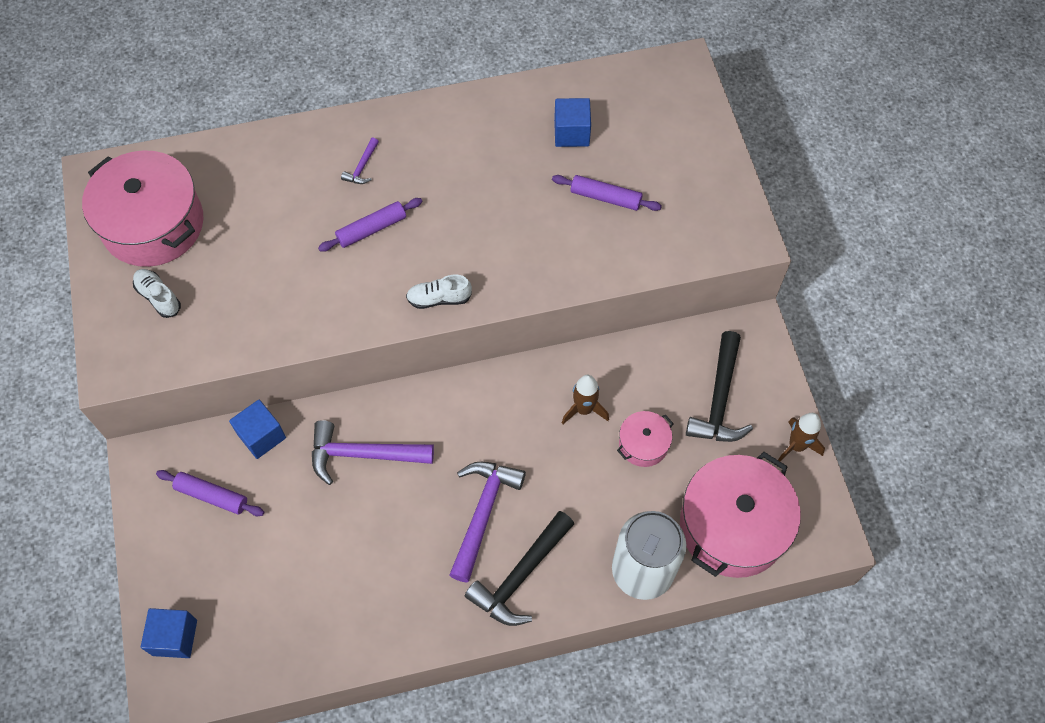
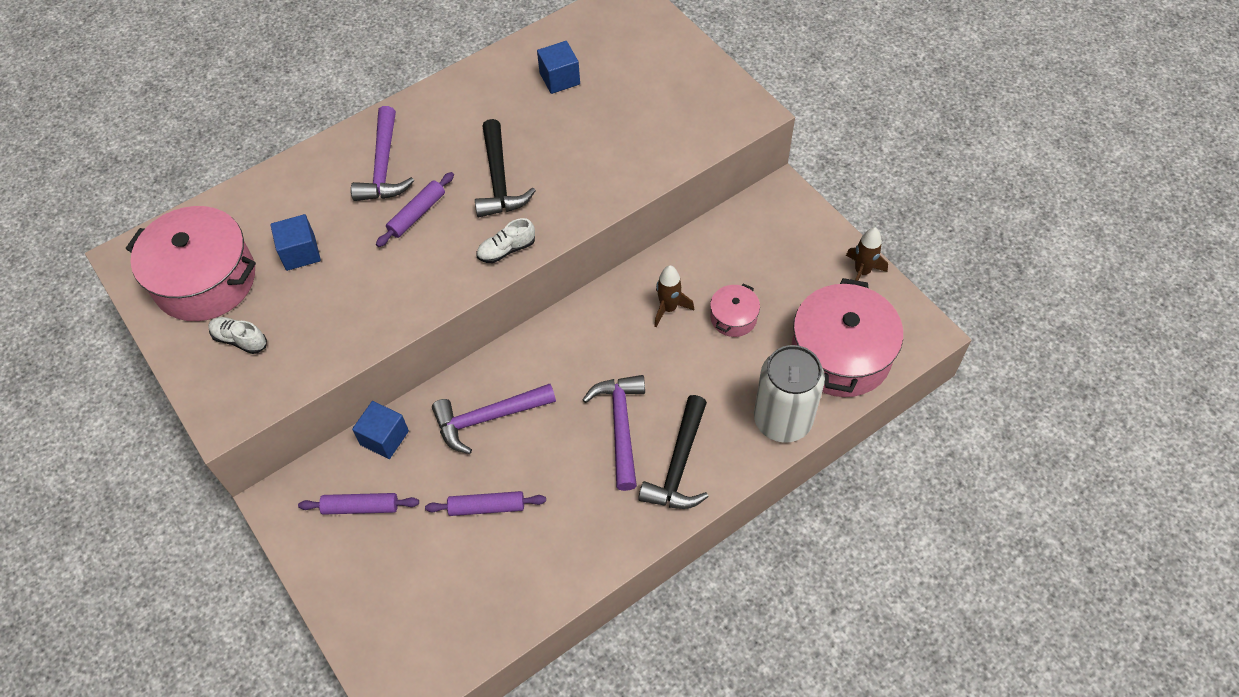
camera: 20 degrees left, 5 degrees down
blue cube [141,608,197,658] -> blue cube moved to [270,214,321,271]
purple hammer [341,138,379,184] -> purple hammer [351,106,414,201], size x2.10
purple rolling pin [552,175,662,211] -> purple rolling pin moved to [425,491,546,516]
black hammer [686,331,753,442] -> black hammer moved to [475,119,536,217]

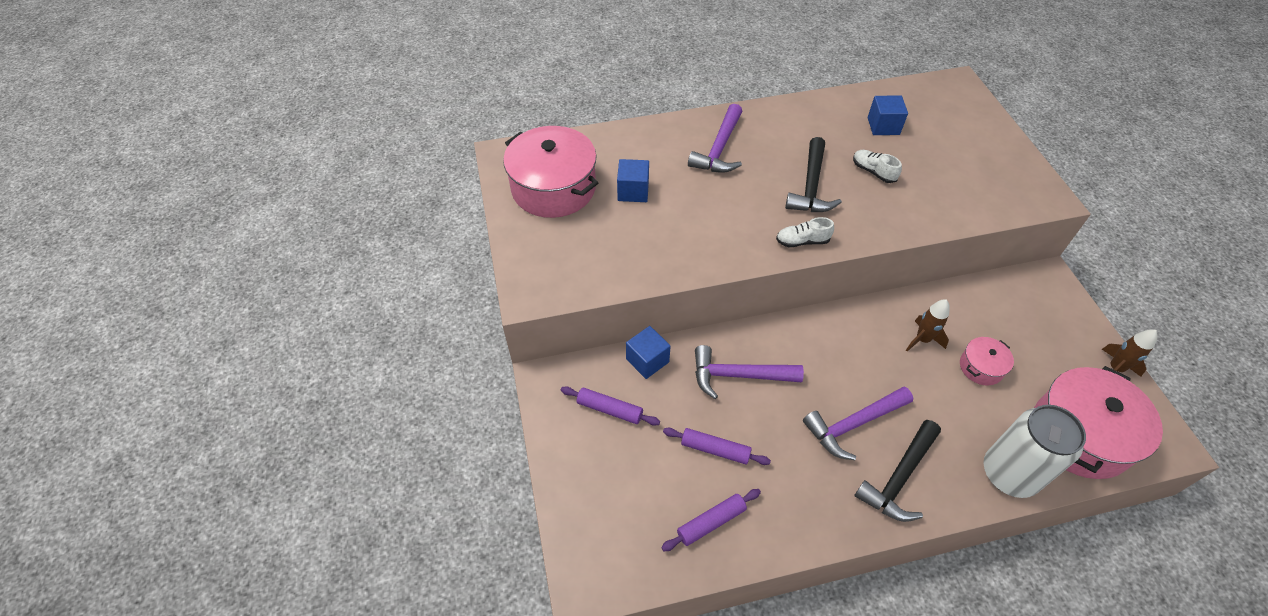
camera: 20 degrees right, 5 degrees down
white shoe [208,317,267,354] -> white shoe moved to [853,150,902,183]
purple rolling pin [376,172,454,247] -> purple rolling pin moved to [661,489,761,551]
purple hammer [582,375,645,491] -> purple hammer turned 135 degrees counterclockwise [803,387,913,460]

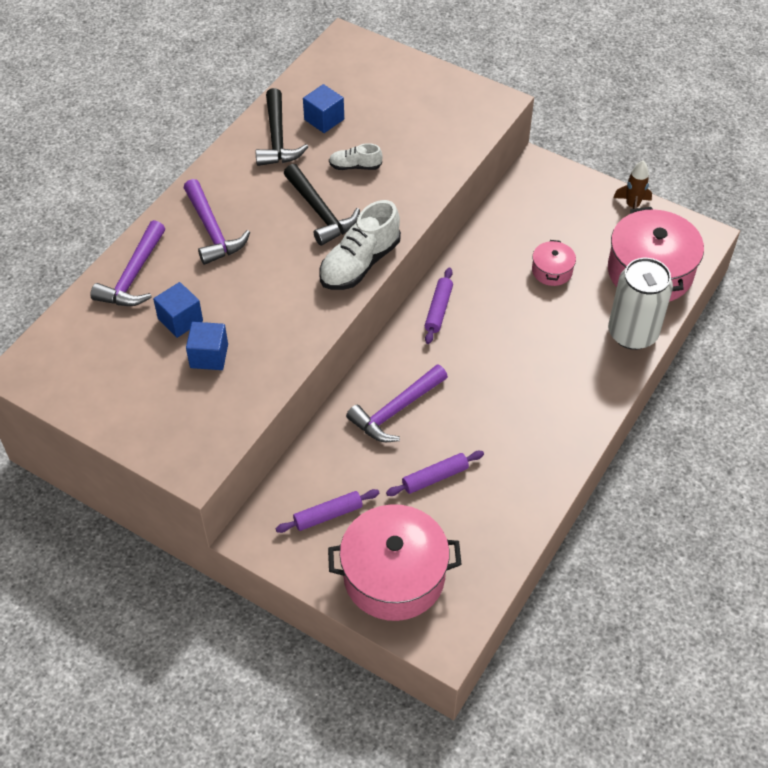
camera: 45 degrees left, 0 degrees up
pink pot [503,126,598,218] -> pink pot moved to [328,504,462,621]
blue cube [626,326,671,379] -> blue cube moved to [186,322,228,370]
purple rolling pin [661,489,761,551] -> purple rolling pin moved to [425,268,453,344]
white shoe [776,217,834,247] -> white shoe [319,200,401,290], size x1.88
purple hammer [803,387,913,460] -> purple hammer moved to [90,220,165,306]
black hammer [854,420,941,522] -> black hammer moved to [255,88,308,166]
brown rocket [906,299,950,351] -> none

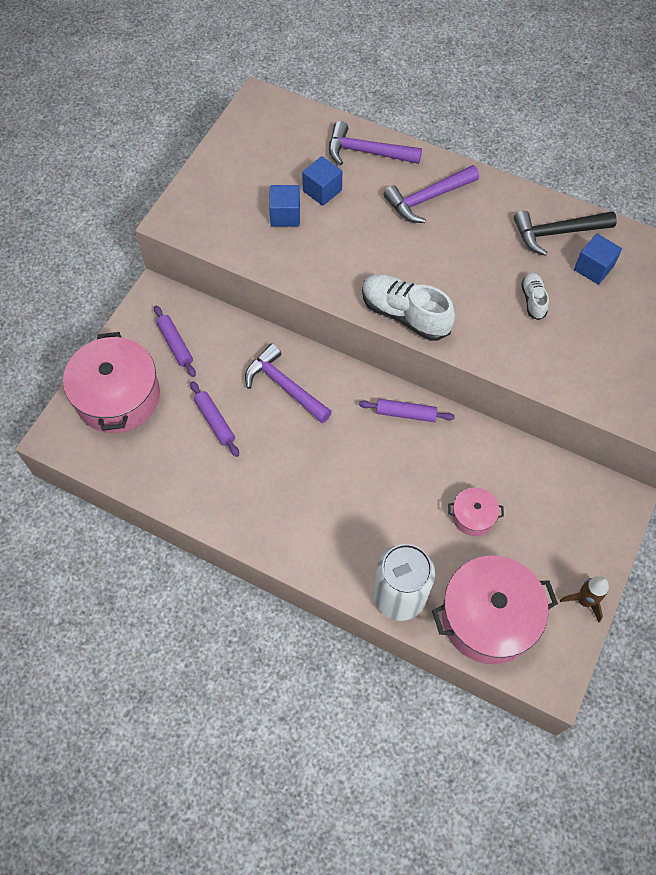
camera: 85 degrees right, 10 degrees up
black hammer [284,164,360,246] -> none

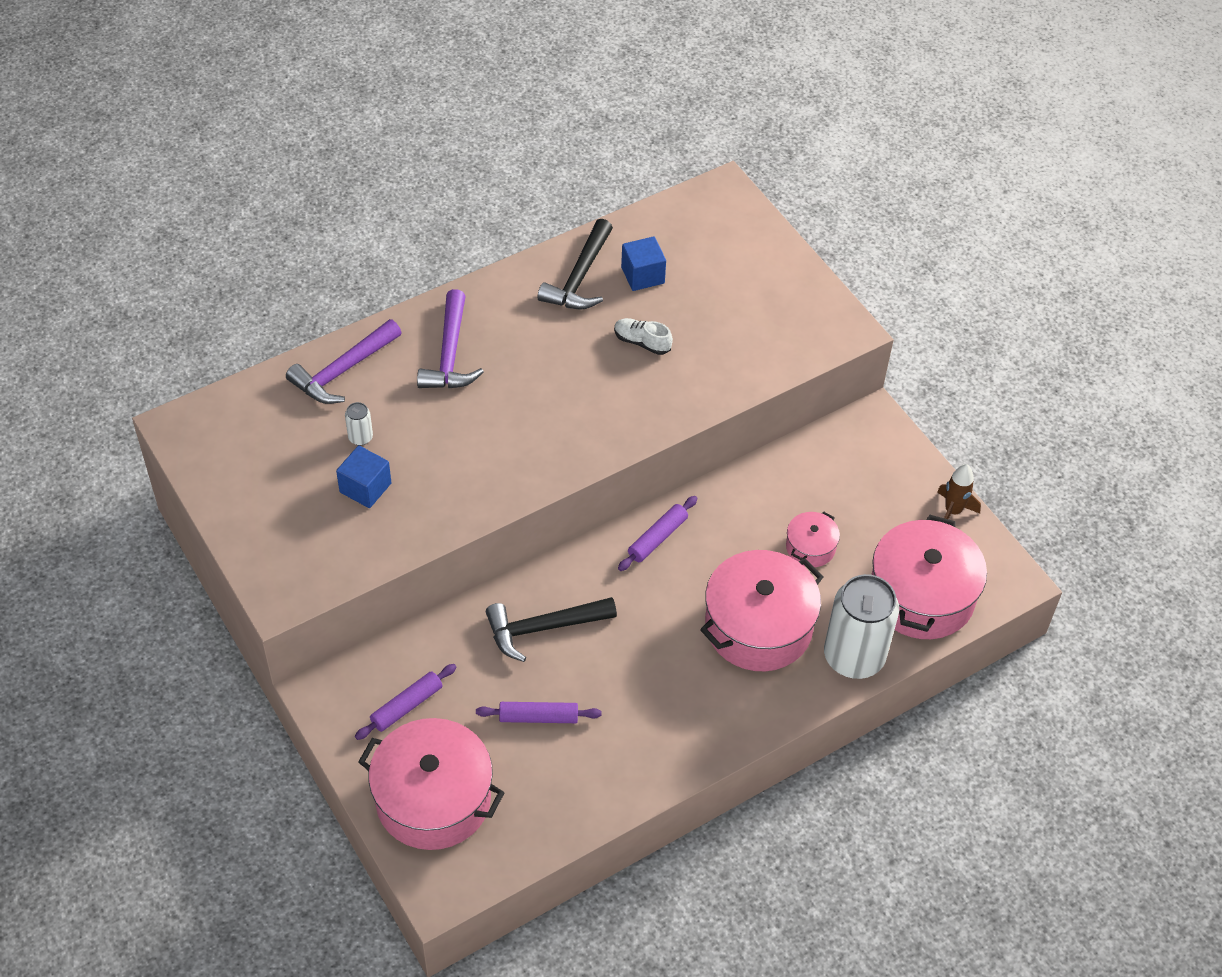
camera: 60 degrees left, 10 degrees down
purple rolling pin [154,306,196,377] -> purple rolling pin turned 45 degrees counterclockwise [355,664,457,740]
purple hammer [245,343,332,423] -> black hammer [486,597,617,662]
blue cube [302,156,342,206] -> white can [345,402,373,445]
white shoe [362,274,455,341] -> none
none -> pink pot [700,550,823,671]

